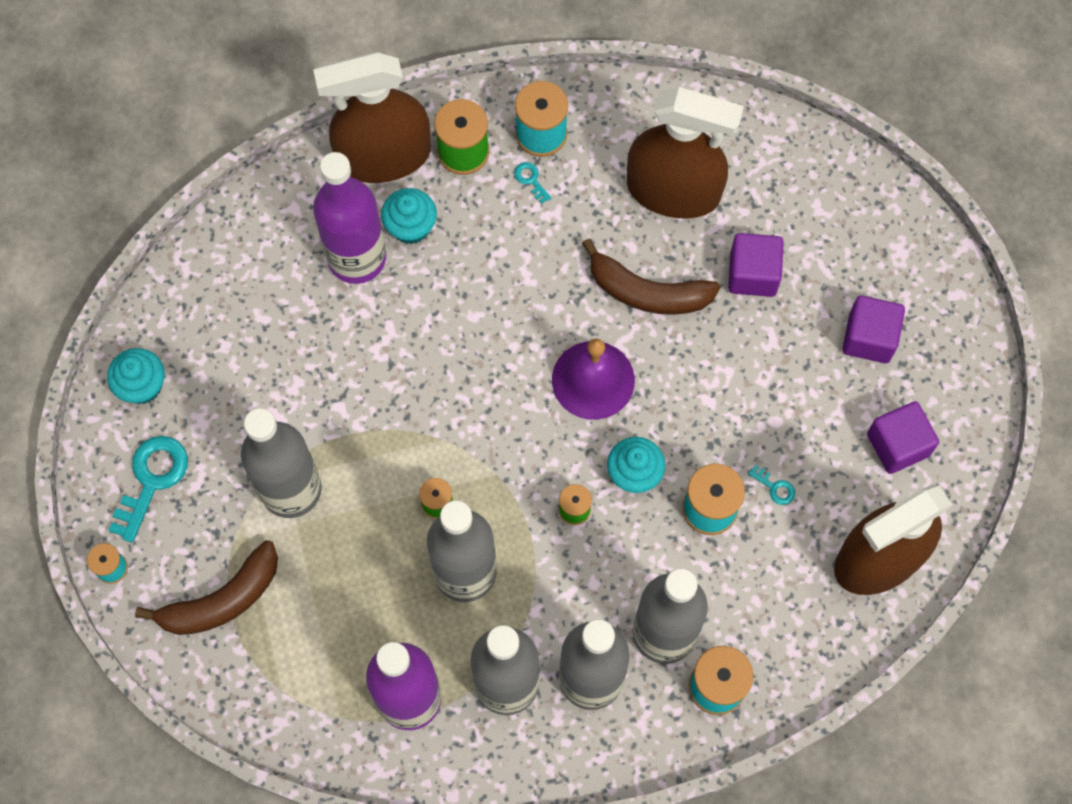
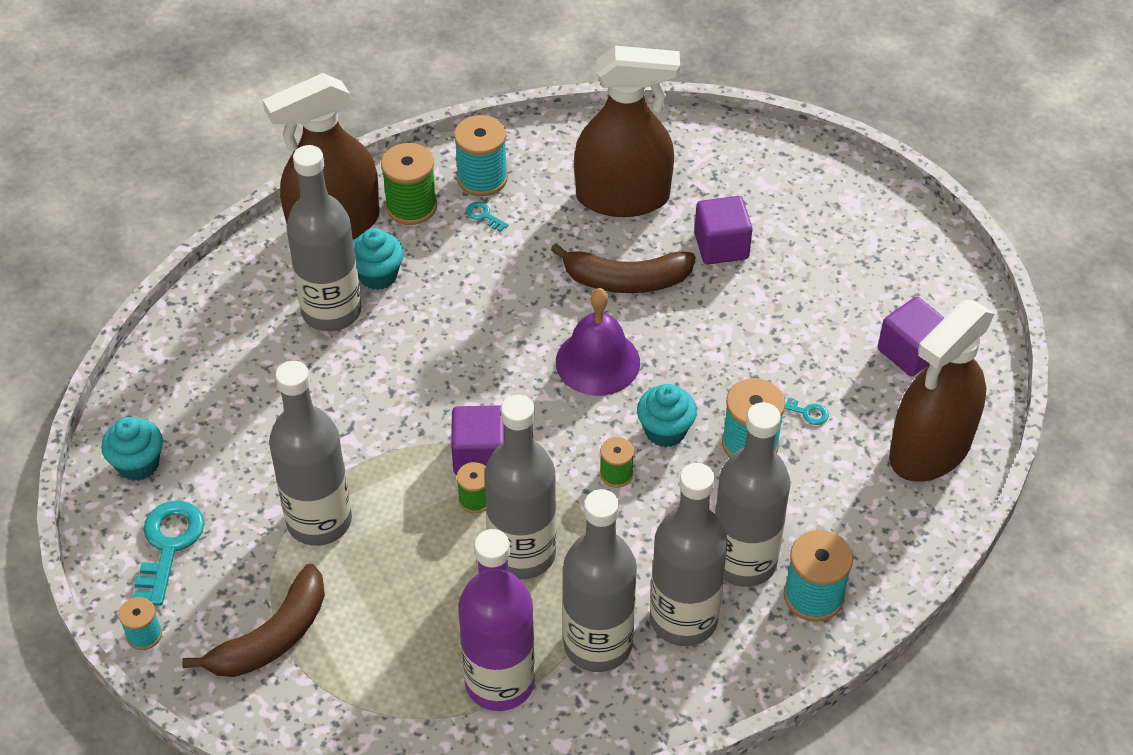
camera: 15 degrees left, 20 degrees down
purple bottle [313,152,386,284] -> grey bottle [286,145,362,331]
purple cube [842,296,905,363] -> purple cube moved to [451,405,504,475]

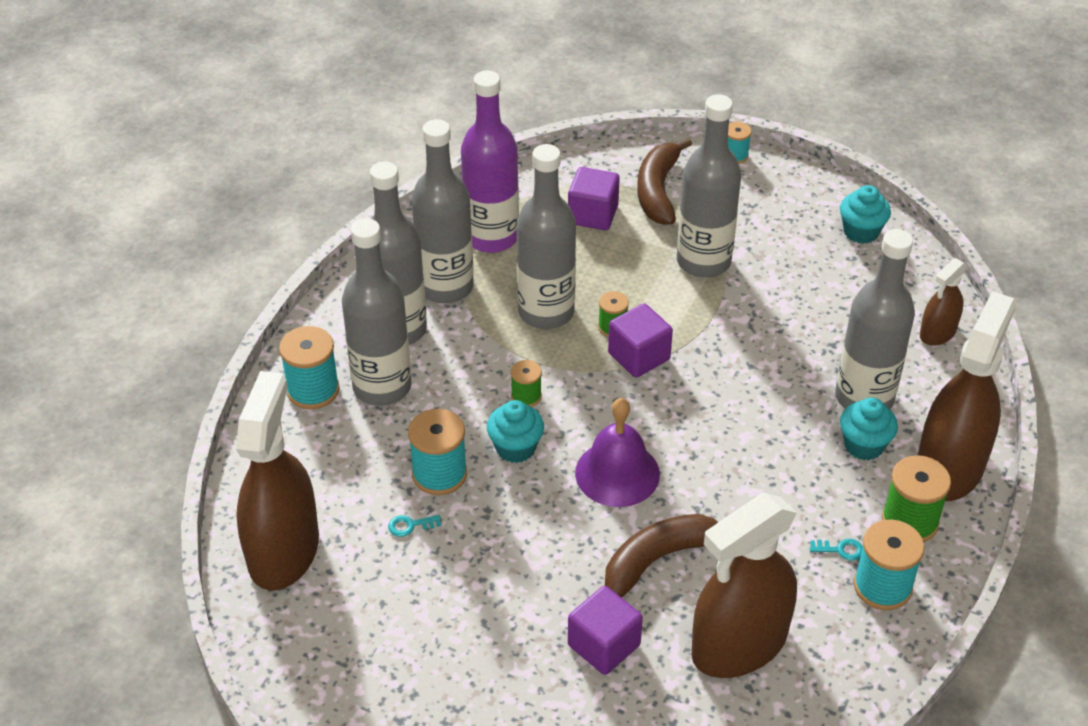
camera: 145 degrees right, 5 degrees down
turquoise key [133,500,204,606] -> none
purple cube [878,297,944,376] -> purple cube moved to [568,167,620,230]
none -> brown spray bottle [920,258,967,346]

